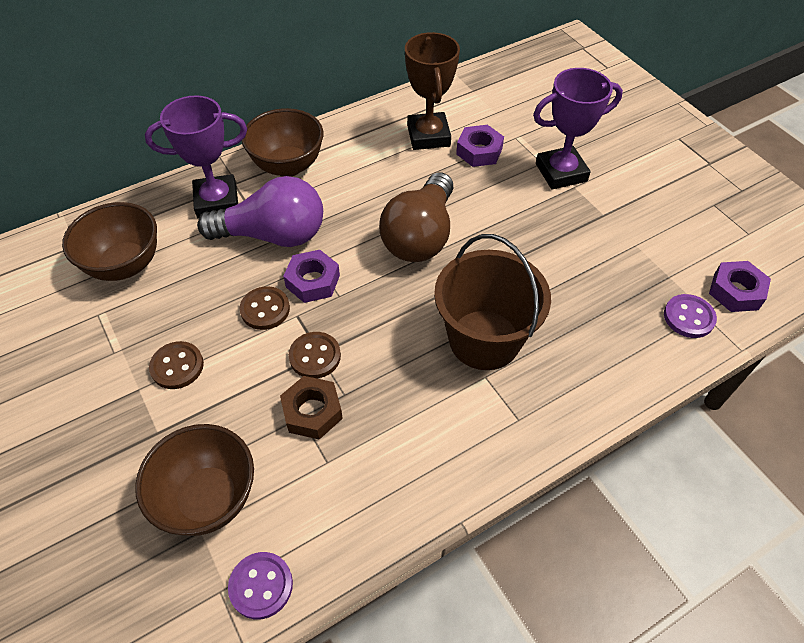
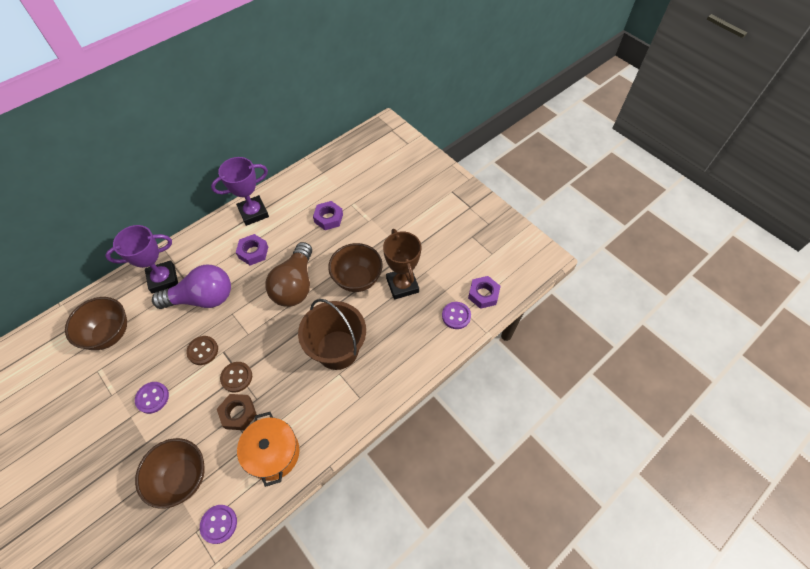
camera: 10 degrees left, 5 degrees up
brown button [149,341,204,389] -> purple button [135,382,169,414]
brown bowl [242,108,323,177] -> brown bowl moved to [328,243,383,292]
purple nut [283,250,340,303] -> purple nut moved to [236,234,268,265]
brown trophy [405,32,460,150] -> brown trophy moved to [383,229,421,300]
purple trophy [533,68,623,190] -> purple trophy moved to [211,157,269,226]
none -> orange pot [237,412,300,487]

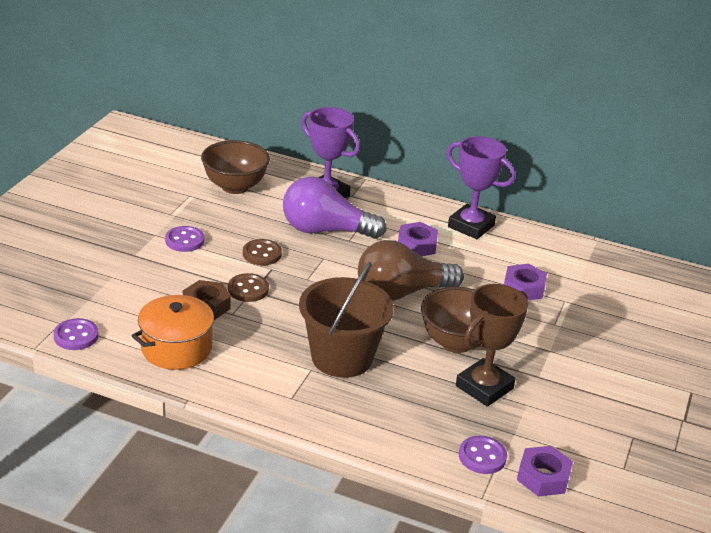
camera: 60 degrees right, 25 degrees down
brown bowl [135,438,205,509] -> none
purple light bulb [152,265,231,309] -> purple light bulb turned 135 degrees clockwise [283,177,387,239]

